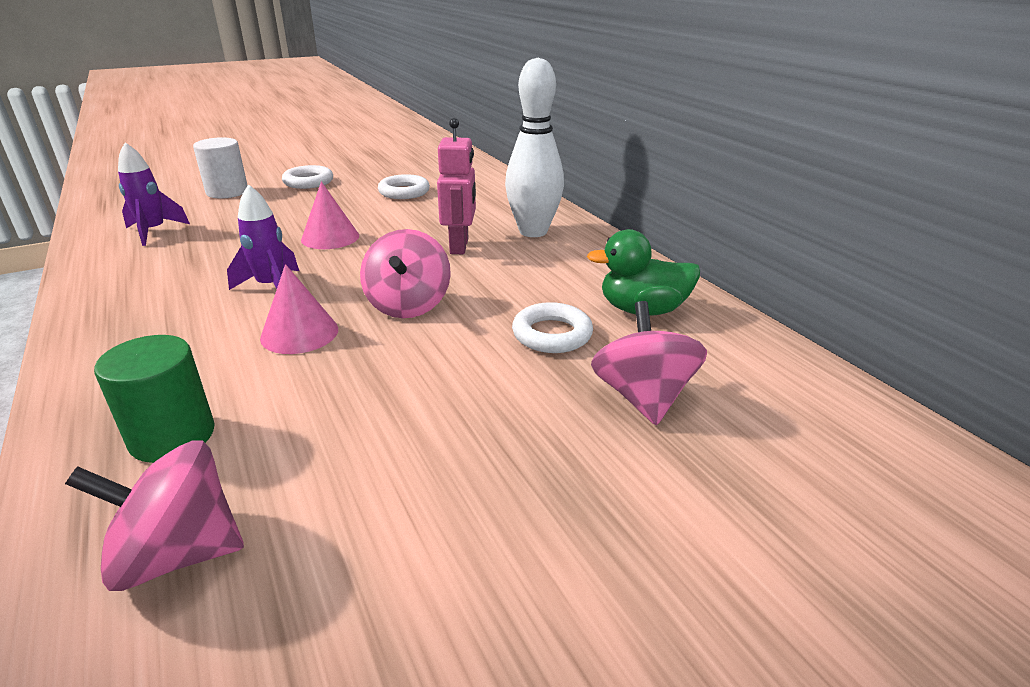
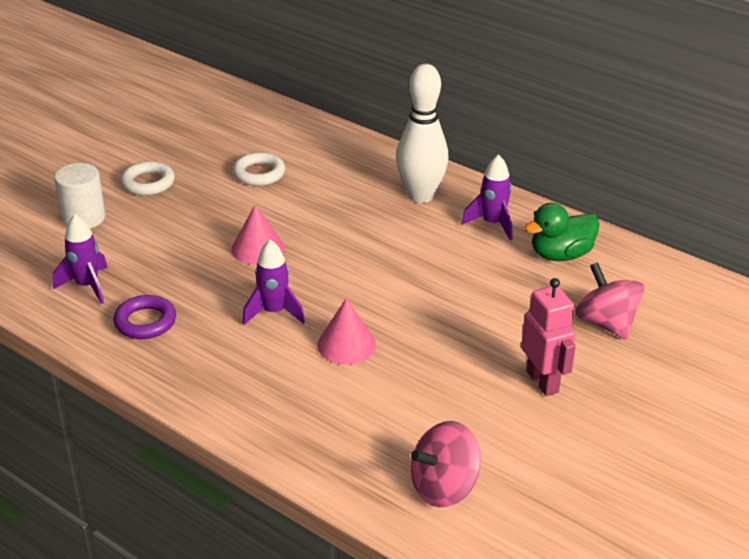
camera: 25 degrees left, 5 degrees up
green cylinder [94,335,215,463] -> none
pink spinning top [360,229,451,318] -> none
pink robot [437,118,476,254] -> pink robot moved to [521,278,576,396]
white ring [512,302,593,353] -> none
none -> purple ring [113,295,176,339]
none -> purple rocket [461,154,512,240]

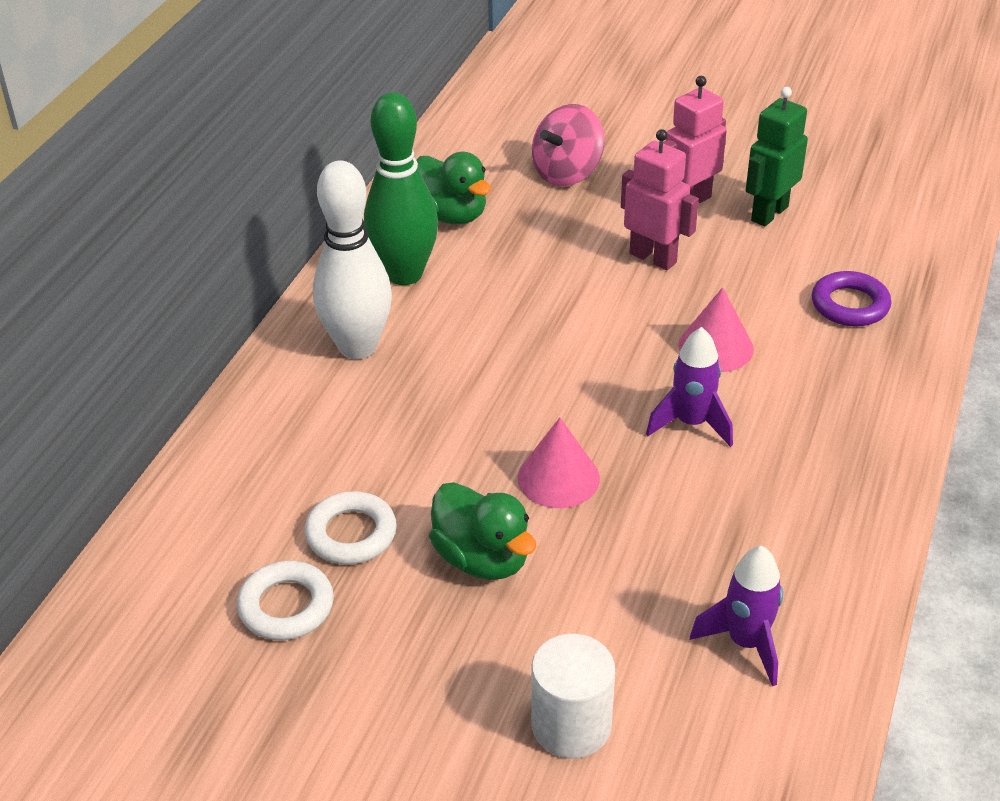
camera: 105 degrees left, 5 degrees up
purple ring [113,295,176,339] -> purple ring moved to [812,271,891,327]
white ring [121,161,175,196] -> white ring moved to [237,561,334,640]
pink spinning top [411,421,481,507] -> none
purple rocket [461,154,512,240] -> green bowling pin [364,92,438,285]
none -> green duck [429,482,536,580]
none -> pink robot [621,129,699,270]
none -> green robot [746,87,808,226]

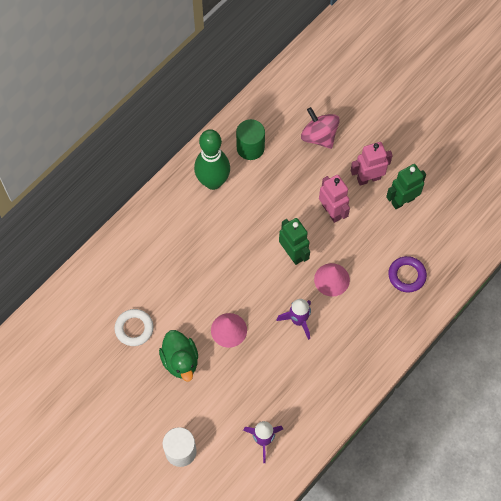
camera: 20 degrees right, 25 degrees up
white ring [237,561,334,640] -> none
white bowling pin [313,160,392,359] -> none
green duck [417,152,491,225] -> green cylinder [236,119,265,160]
pink spinning top [532,104,605,186] -> pink spinning top turned 75 degrees clockwise [301,107,340,149]
none -> green robot [279,218,310,265]

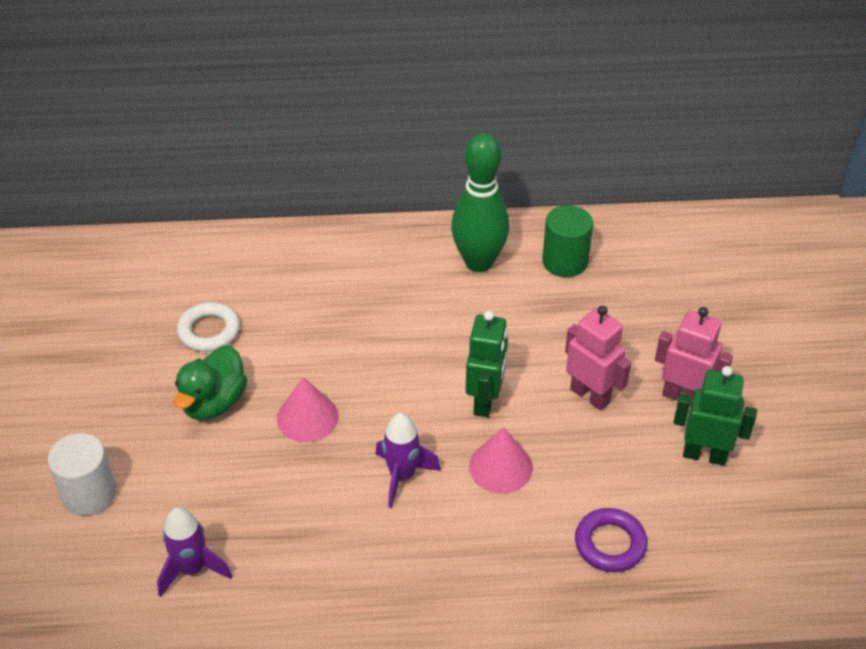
camera: 45 degrees right, 20 degrees down
pink spinning top [301,107,340,149] -> none
pink robot [319,175,350,223] -> pink robot turned 60 degrees counterclockwise [565,306,631,411]

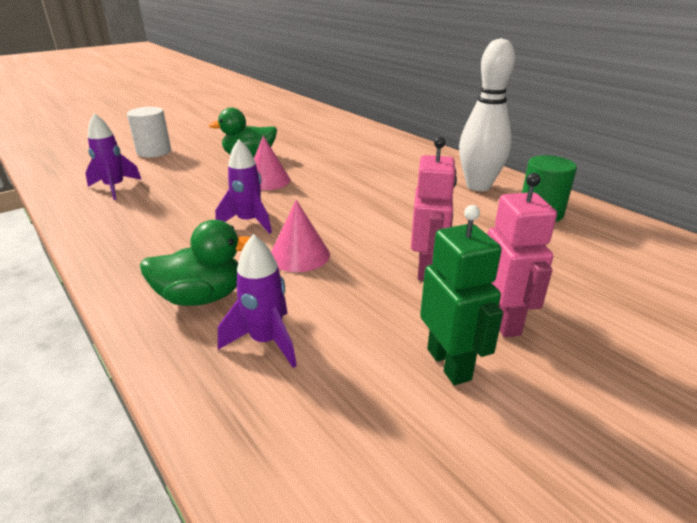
camera: 55 degrees right, 15 degrees down
white ring [177,302,240,352] -> none
green bowling pin [451,133,509,272] -> white bowling pin [459,38,515,191]
green robot [466,311,508,417] -> none
purple ring [575,508,648,572] -> purple rocket [218,234,297,368]
none -> green duck [140,220,251,306]

